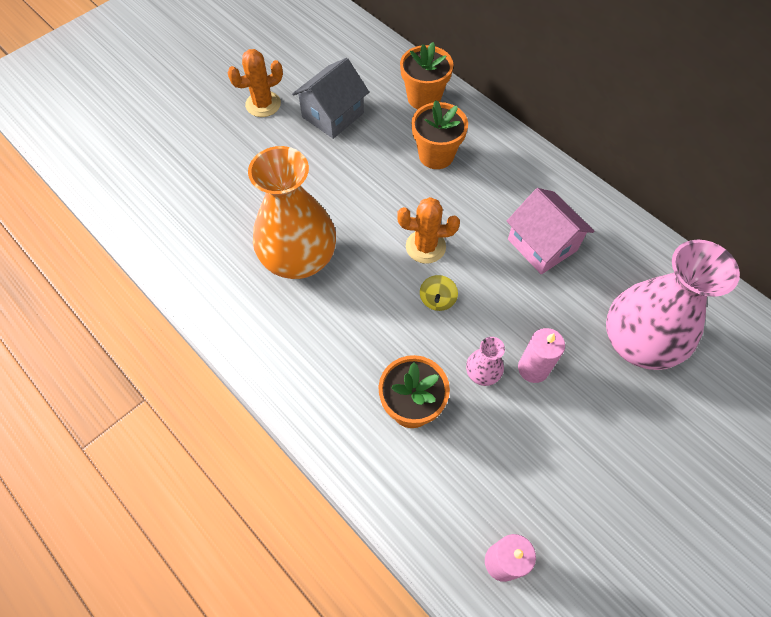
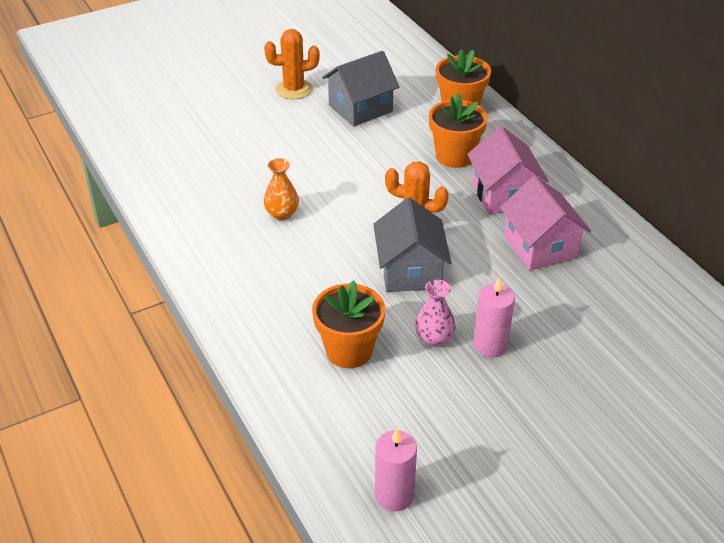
camera: 15 degrees right, 20 degrees down
orange vase [248,146,336,279] -> orange vase [264,158,299,220], size x0.43
yellow spinning top [420,275,458,311] -> grey house [373,197,452,292]
pink vase [606,239,740,370] -> none
none -> pink house [468,126,548,214]

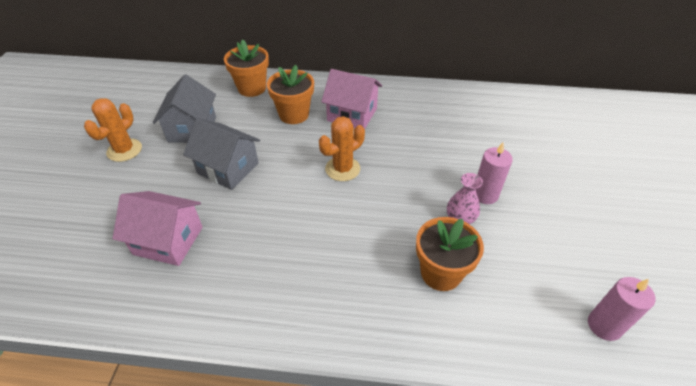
camera: 55 degrees left, 5 degrees up
orange vase [264,158,299,220] -> none
grey house [373,197,452,292] -> grey house moved to [183,118,260,190]
pink house [500,176,591,270] -> pink house moved to [112,191,203,266]

